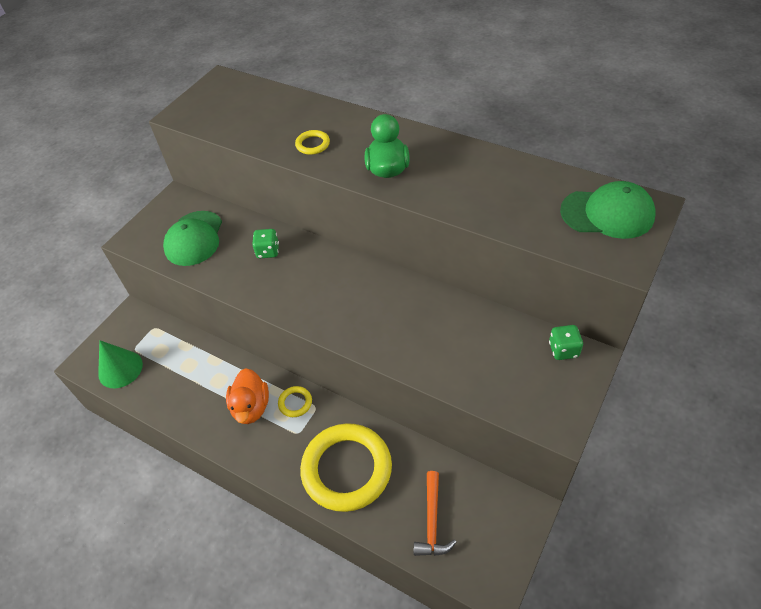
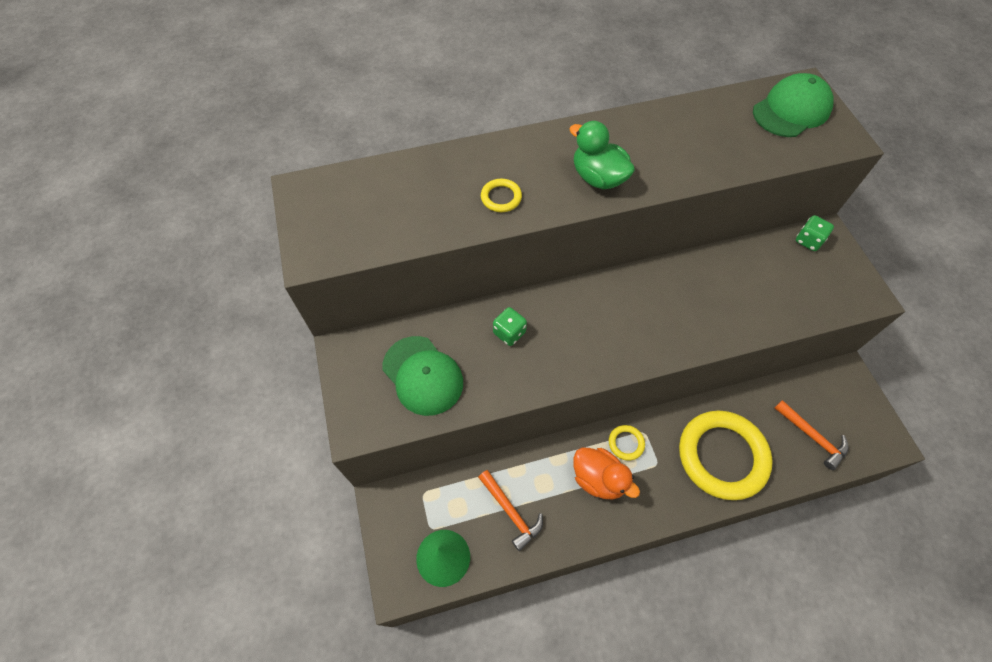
camera: 50 degrees left, 10 degrees up
none -> orange hammer [478,470,543,551]

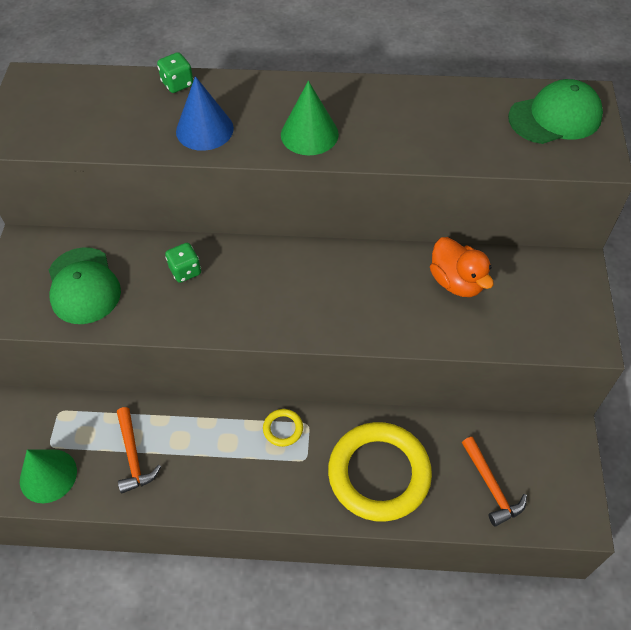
camera: 20 degrees right, 5 degrees down
yellow ring [481,179,522,212] -> blue cone [176,76,234,151]
green duck [569,121,635,189] -> green cone [281,81,339,155]
orange duck [573,448,640,500] -> orange duck moved to [430,237,494,297]
green dice [796,215,834,251] -> green dice moved to [157,52,193,93]

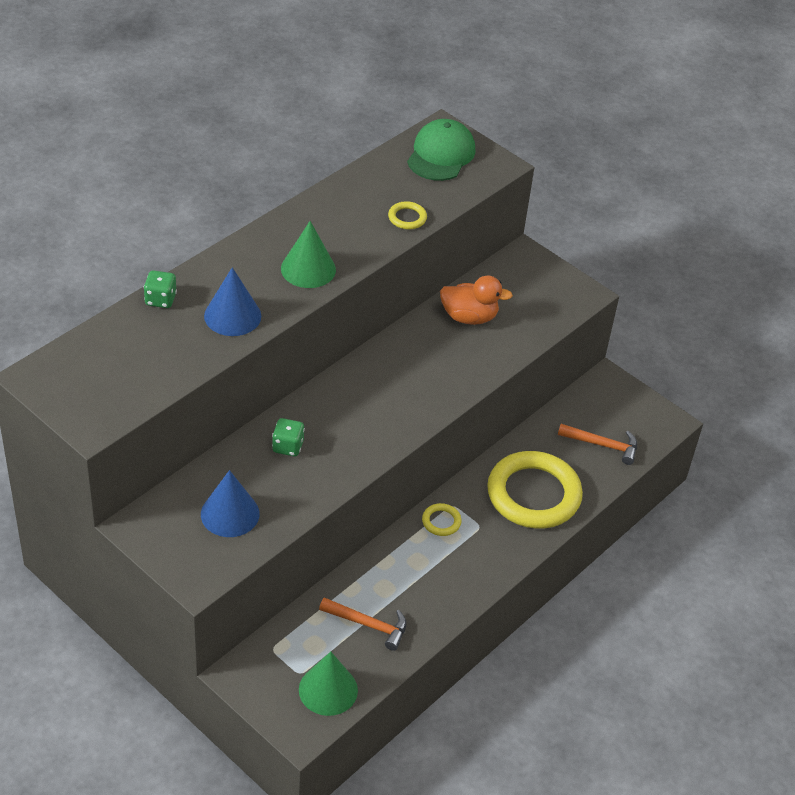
camera: 55 degrees left, 10 degrees down
green cap [49,247,121,324] -> blue cone [201,470,260,537]
none -> yellow ring [388,201,427,229]

